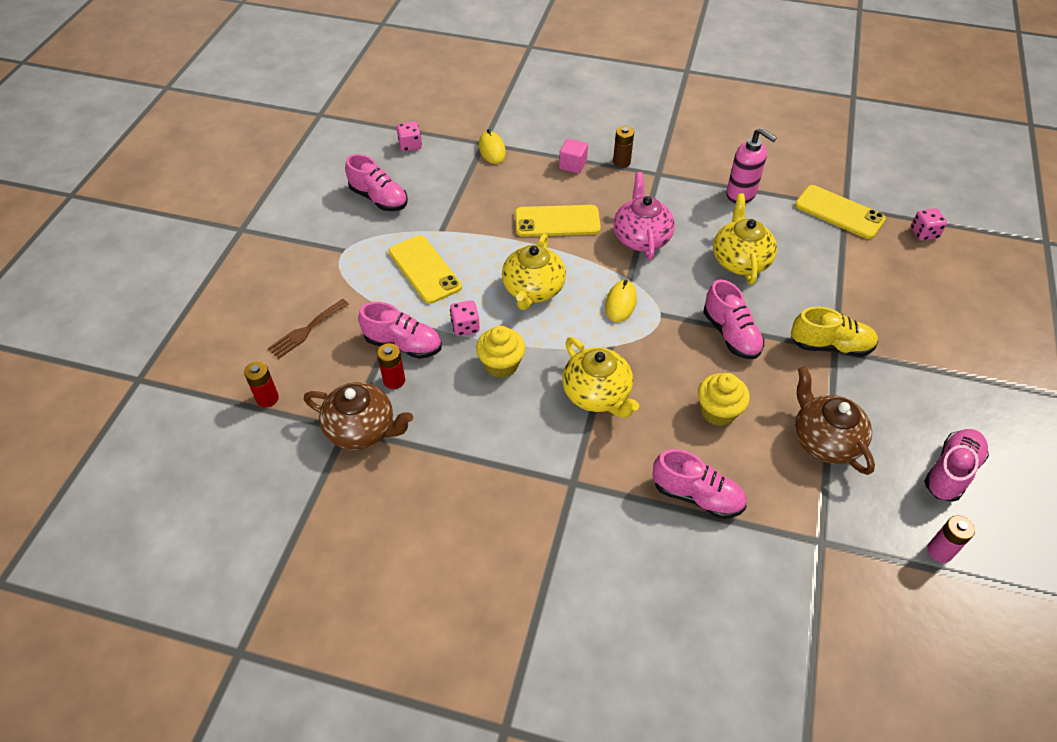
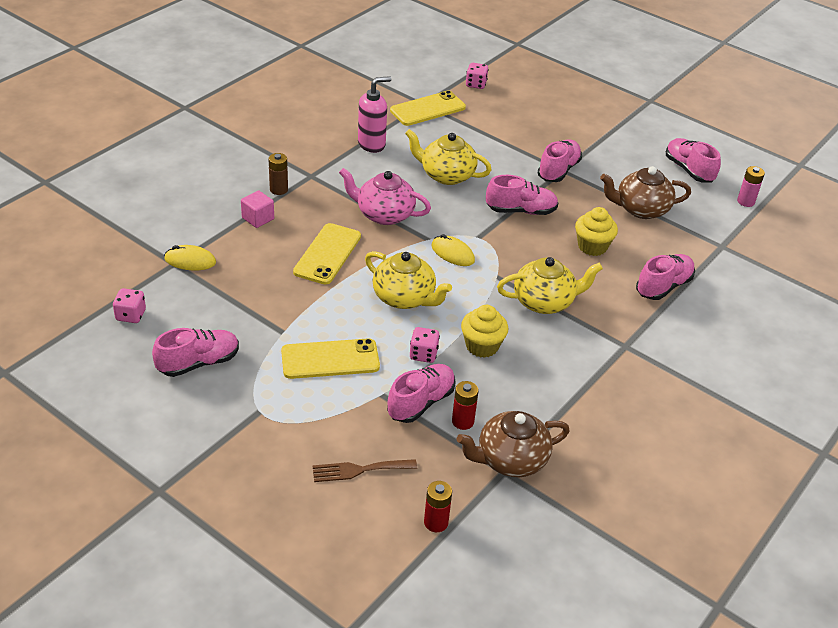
camera: 70 degrees left, 10 degrees down
brown fork [268,299,349,359] -> brown fork turned 105 degrees clockwise [313,459,417,482]
brown teapot [304,382,413,450] -> brown teapot turned 150 degrees counterclockwise [457,411,570,477]
yellow shoe [791,307,878,357] -> pink shoe [538,140,582,182]

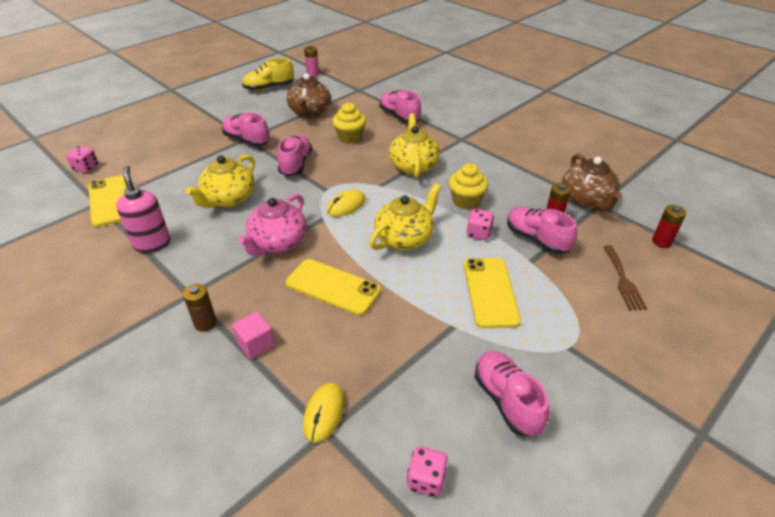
camera: 80 degrees left, 0 degrees up
pink shoe [666,138,721,182] -> yellow shoe [242,58,294,91]

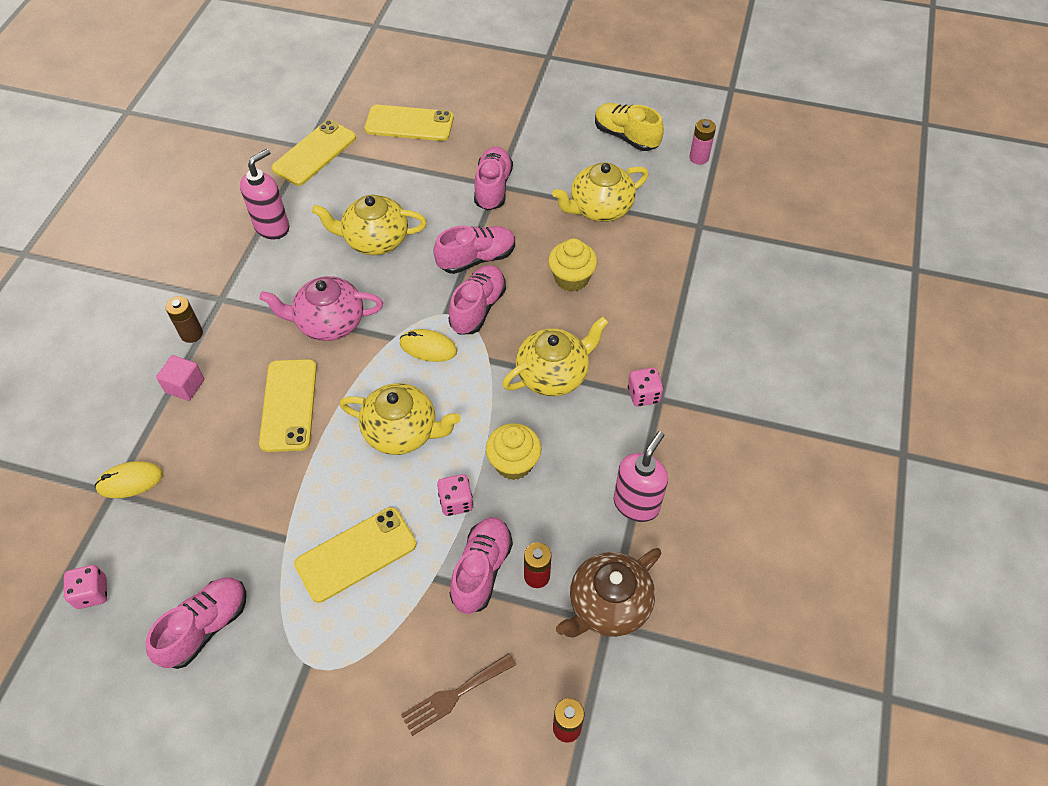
camera: 60 degrees right, 15 degrees up
pink dice [66,146,99,173] -> pink dice moved to [628,368,663,407]
brown teapot [287,73,331,118] -> yellow teapot [552,162,649,222]
pink shoe [379,90,421,123] -> pink shoe moved to [449,265,506,335]
none -> yellow phone [365,105,454,141]
none -> pink soap dispenser [614,431,668,522]

